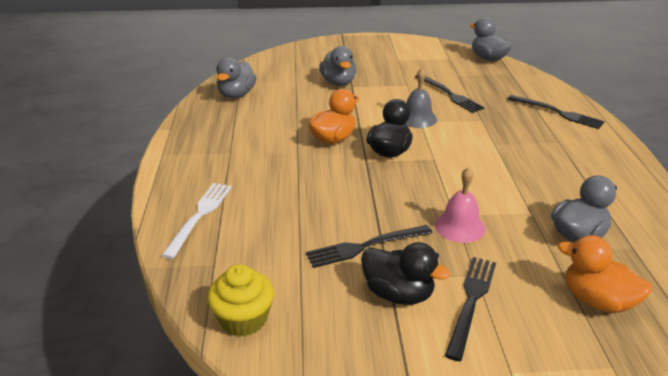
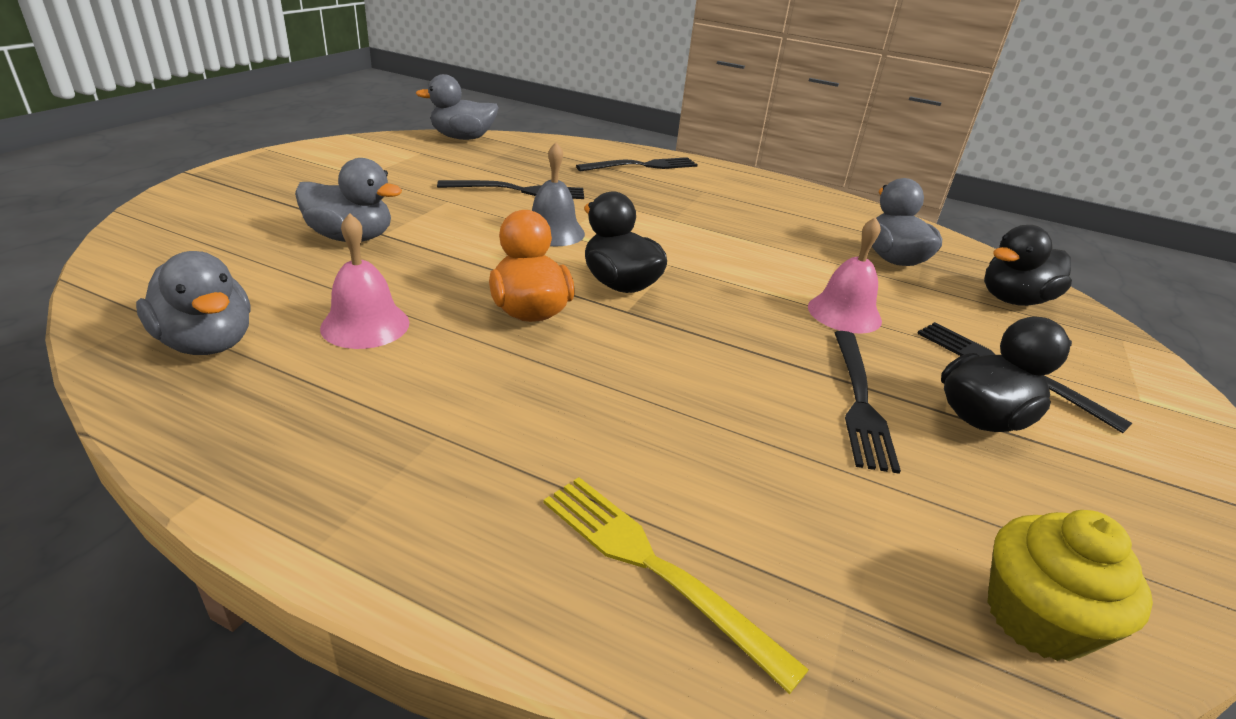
camera: 65 degrees left, 0 degrees up
white fork [161,183,232,259] -> yellow fork [544,477,809,694]
orange duck [558,235,653,313] -> black duck [984,225,1072,306]
none -> pink bell [320,213,410,349]

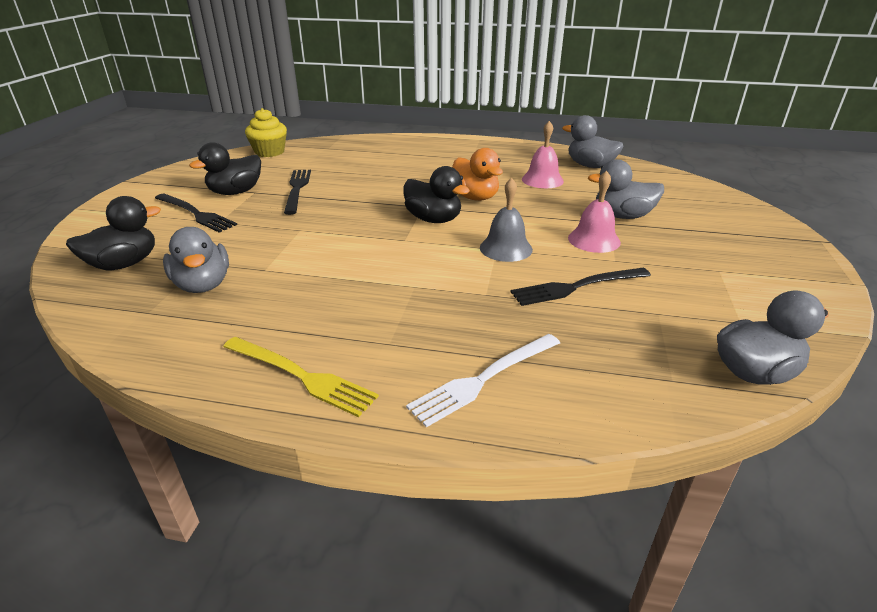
camera: 170 degrees right, 0 degrees up
yellow fork [544,477,809,694] -> yellow fork moved to [223,337,379,417]
black fork [576,157,698,171] -> white fork [406,334,560,427]
pink bell [808,217,882,334] -> pink bell moved to [568,170,621,253]

